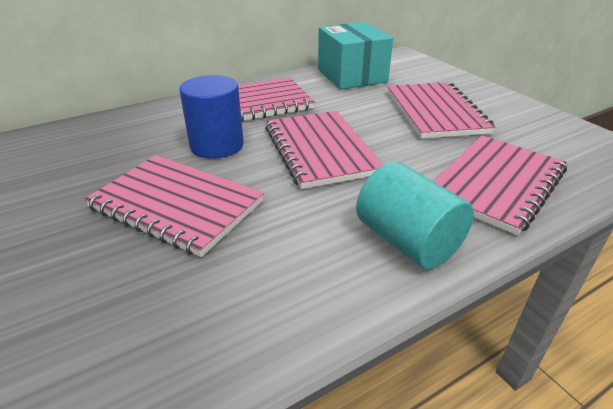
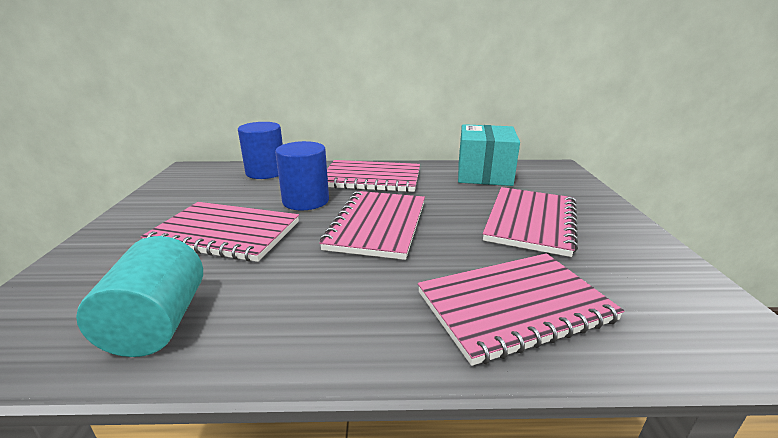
camera: 30 degrees right, 10 degrees down
pink notebook [84,155,264,257] -> pink notebook turned 45 degrees counterclockwise [141,202,299,262]
turquoise cylinder [356,162,474,269] -> turquoise cylinder moved to [76,236,203,357]
none -> blue cylinder [238,122,283,179]

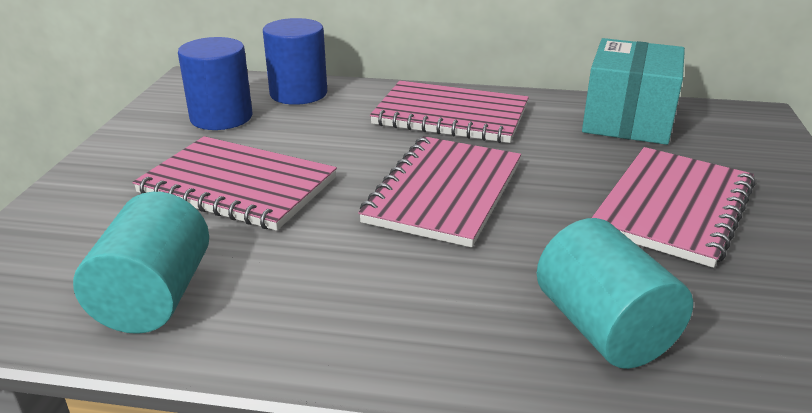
camera: 10 degrees right, 5 degrees up
blue cylinder [275,141,329,210] -> blue cylinder moved to [178,37,252,130]
pink notebook [418,253,624,366] -> turquoise cylinder [537,218,693,369]

